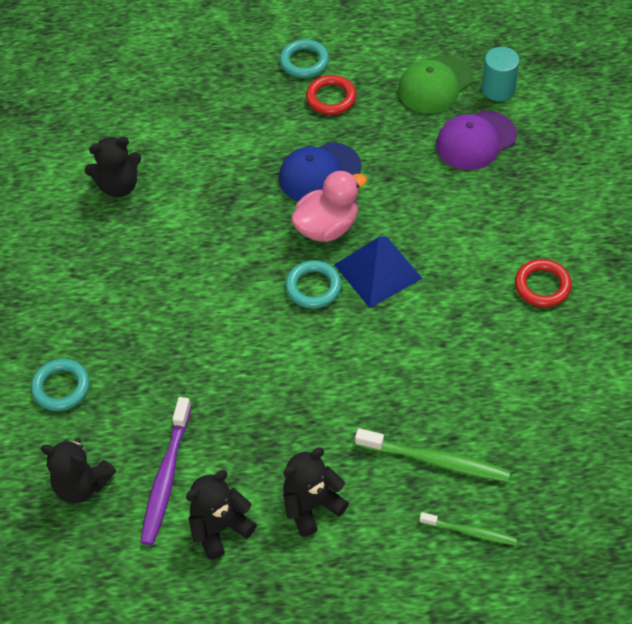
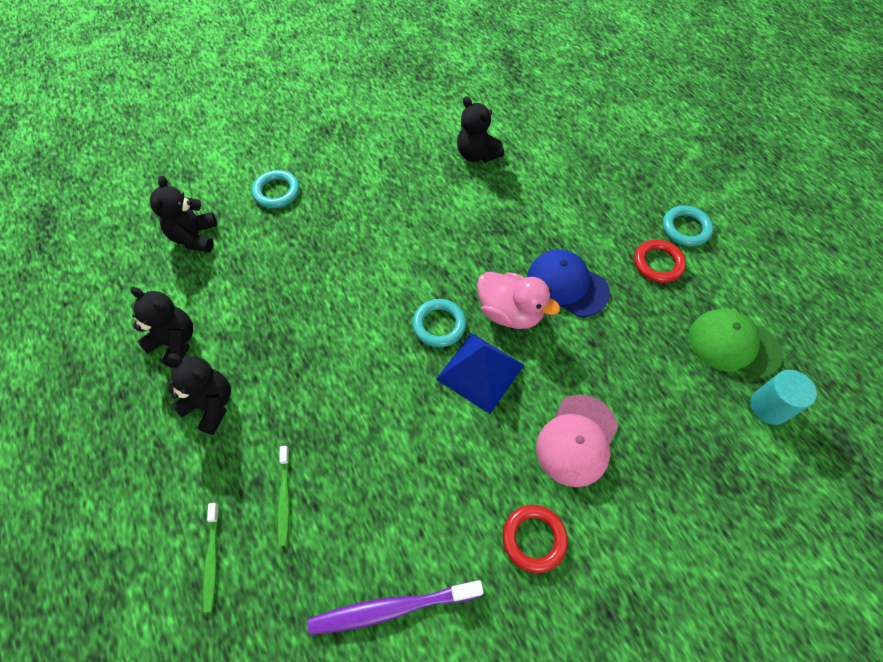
camera: 65 degrees right, 5 degrees up
purple toothbrush [141,397,192,545] -> purple toothbrush moved to [308,580,484,635]
green toothbrush [355,428,511,482] -> green toothbrush [277,446,290,546], size x0.60
purple cap [436,110,517,170] -> none
none -> pink cap [536,395,618,487]

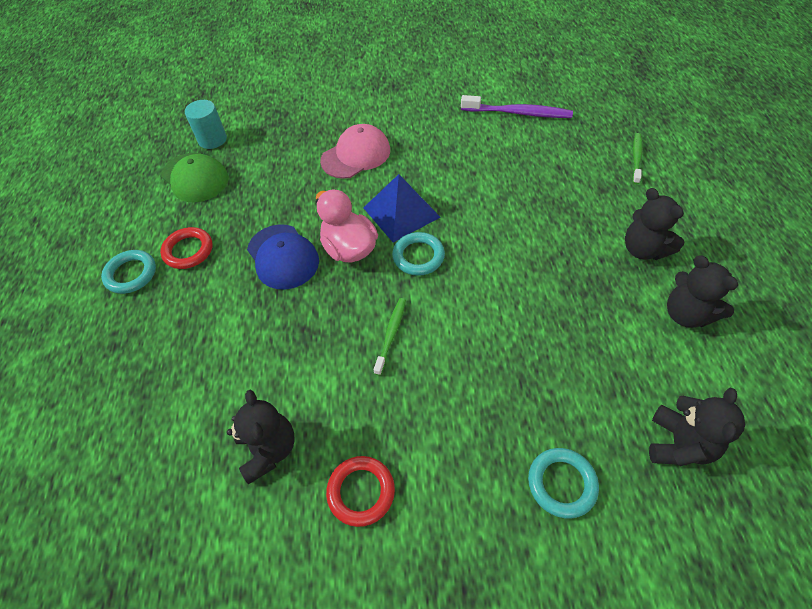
camera: 155 degrees left, 5 degrees down
green toothbrush [277,446,290,546] -> green toothbrush moved to [374,298,406,376]
red ring [503,505,568,573] -> red ring moved to [326,456,395,527]

